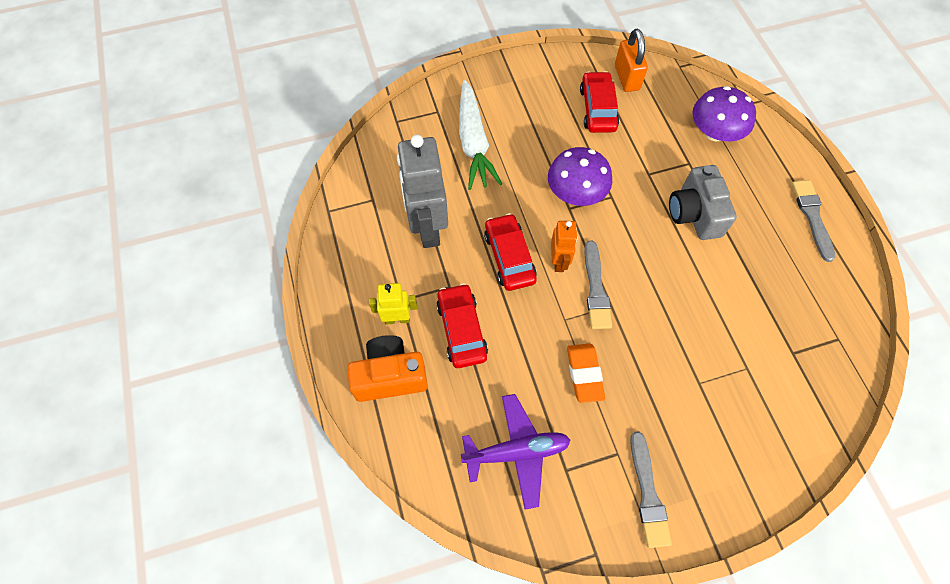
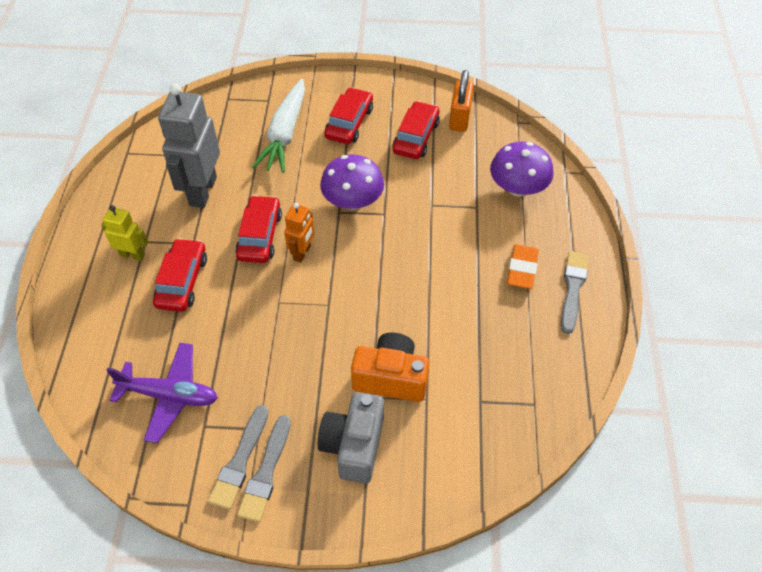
camera: 20 degrees right, 10 degrees down
orange camera [347,335,428,402] -> orange camera moved to [351,332,429,402]
orange eraser [567,343,605,403] -> orange eraser moved to [507,244,539,289]
grey brush [584,241,612,329] -> grey brush moved to [208,405,269,510]
grey camera [669,165,737,240] -> grey camera moved to [318,392,384,484]
none -> red car [324,87,373,144]

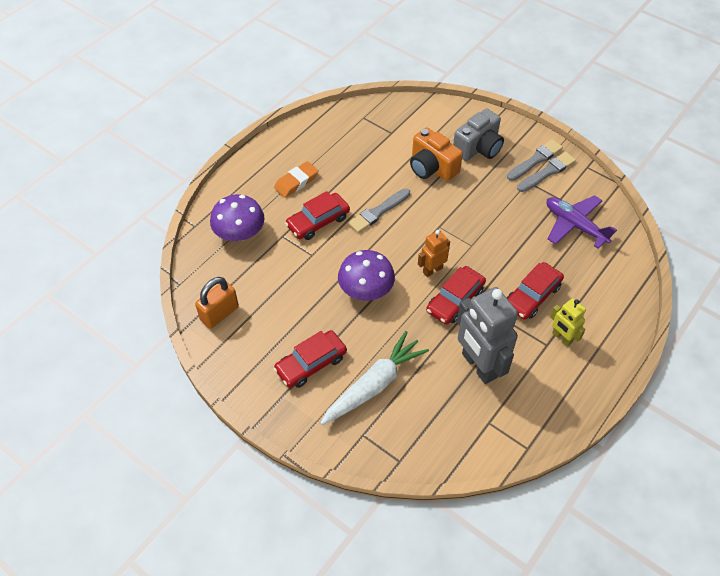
camera: 145 degrees left, 0 degrees up
grey robot [158,83,220,208] -> grey robot turned 105 degrees clockwise [457,287,518,384]
red car [392,101,440,159] -> red car moved to [285,191,350,240]
grey brush [561,251,589,334] -> grey brush moved to [348,188,410,233]

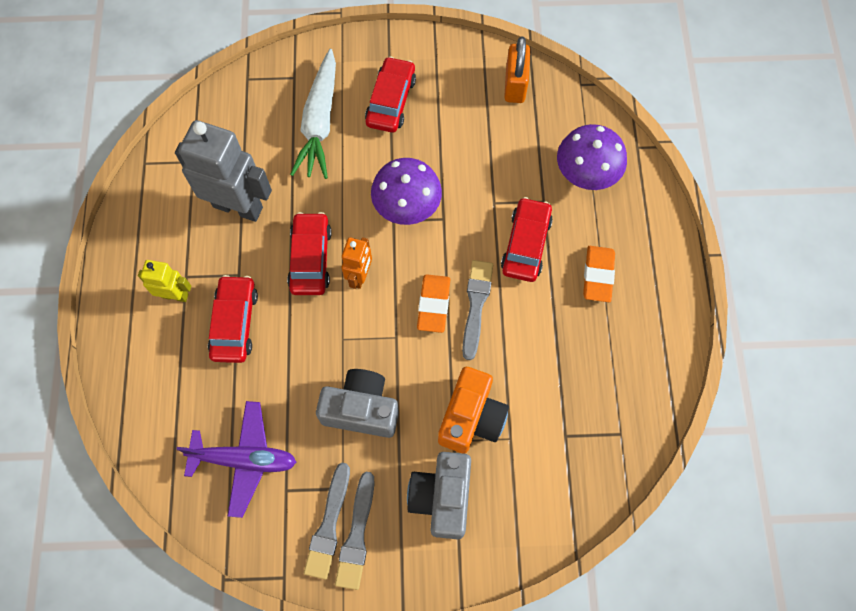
camera: 140 degrees right, 15 degrees up
orange camera [410,127,463,181] -> orange camera turned 105 degrees clockwise [438,367,509,454]
none -> grey camera [316,369,399,438]
none -> orange eraser [417,274,450,333]

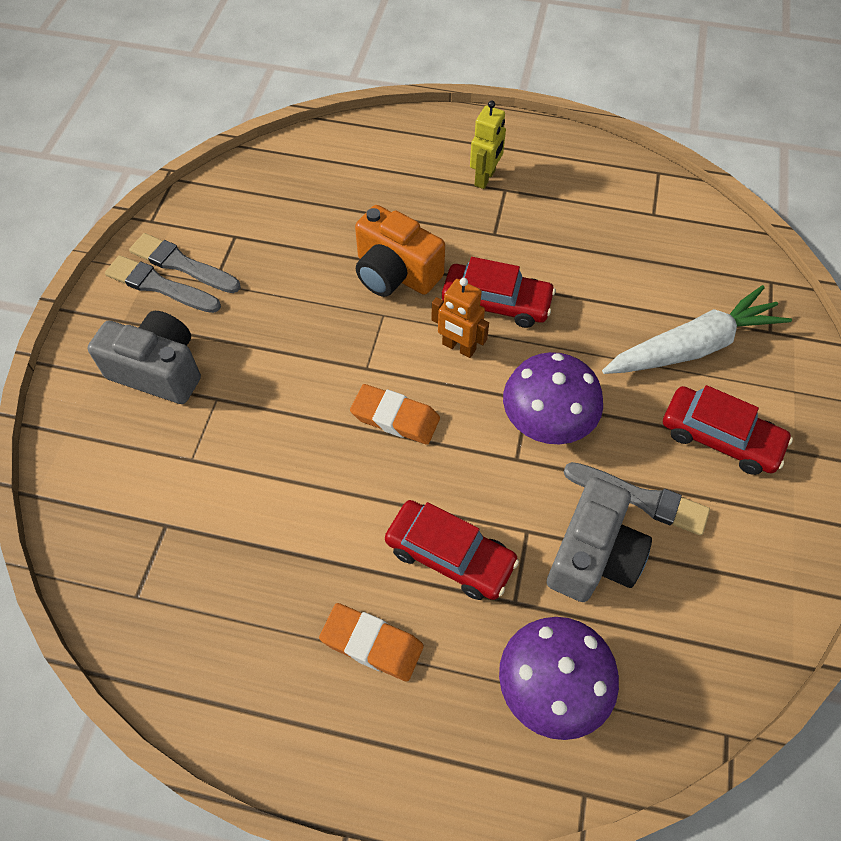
camera: 105 degrees right, 10 degrees down
grey robot [175,120,272,222] -> none
purple plane [176,401,296,518] -> none
red car [208,275,258,363] -> none
white carrot [290,49,336,179] -> white carrot turned 135 degrees clockwise [602,285,792,374]
grey camera [316,369,399,438] -> grey camera moved to [547,477,652,602]
orange camera [438,367,509,454] -> orange camera moved to [355,205,445,297]
grey brush [462,260,493,360] -> grey brush moved to [564,462,710,536]
orange padlock [504,37,530,103] -> none

